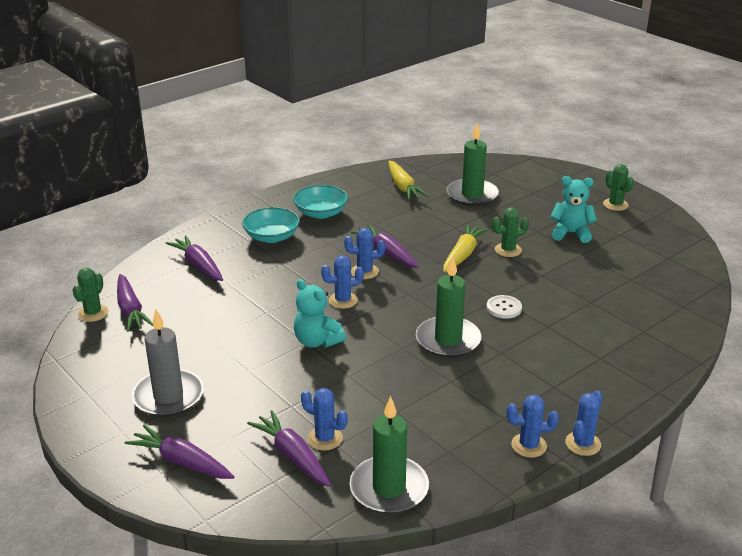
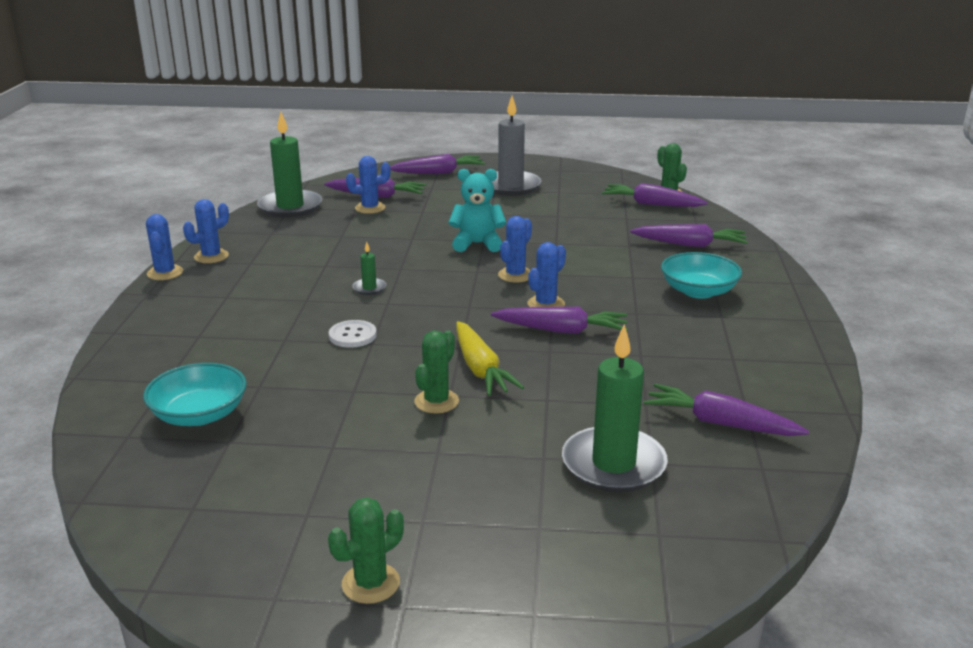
camera: 135 degrees right, 5 degrees down
turquoise bowl [293,185,348,219] -> turquoise bowl moved to [143,363,247,426]
yellow carrot [388,160,428,200] -> purple carrot [644,384,809,436]
green candle [416,256,482,358] -> green candle [352,242,386,295], size x0.44
turquoise teddy bear [550,176,597,243] -> none
green cactus [603,164,634,211] -> green cactus turned 60 degrees counterclockwise [328,497,404,604]

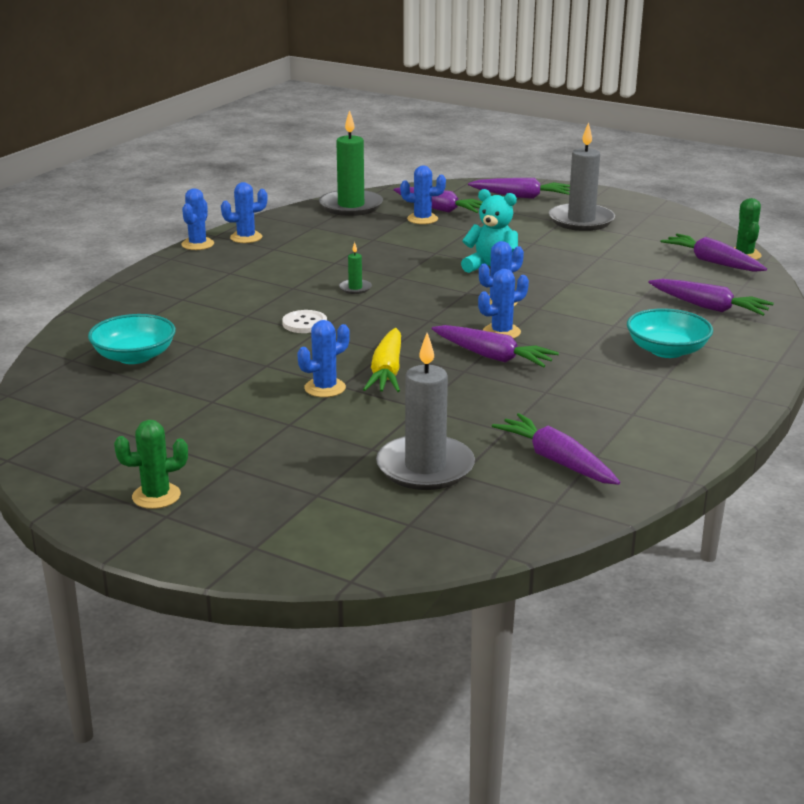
camera: 25 degrees right, 0 degrees up
green cactus [414,330,459,413] -> blue cactus [297,320,350,397]
green candle [562,324,668,492] -> grey candle [376,333,475,490]

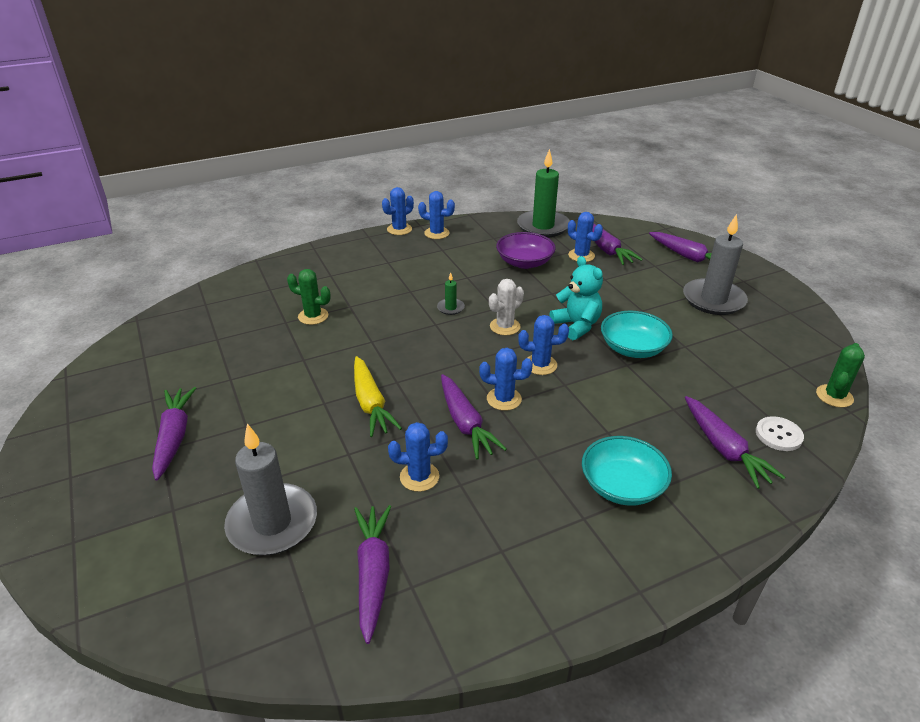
camera: 35 degrees right, 10 degrees up
turquoise bowl [88,314,176,364] -> turquoise bowl moved to [601,311,673,358]
green cactus [114,420,188,509] -> green cactus moved to [287,269,331,325]
white button [282,310,327,333] -> white button moved to [756,416,804,451]
blue cactus [297,320,350,397] -> blue cactus moved to [388,422,448,492]
yellow carrot [363,328,401,392] -> yellow carrot turned 60 degrees counterclockwise [354,356,402,437]
purple carrot [660,234,767,272] -> purple carrot moved to [152,387,196,481]
none -> white cactus [489,279,524,335]
none -> purple bowl [496,232,556,269]

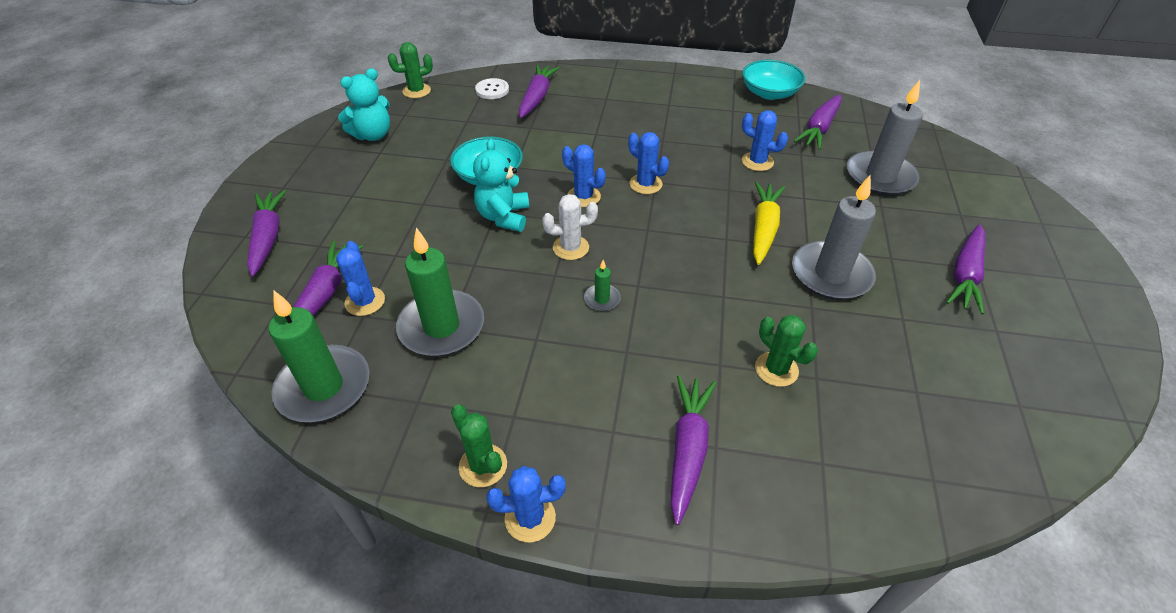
camera: 145 degrees left, 10 degrees up
blue cactus [418,191,455,239] -> green cactus [451,404,507,487]
purple carrot [441,374,507,460] -> purple carrot moved to [670,375,716,525]
purple bowl [496,232,556,269] -> green candle [396,228,484,356]
turquoise bowl [582,436,672,506] -> turquoise bowl moved to [742,60,805,100]
grey candle [683,214,748,315] -> grey candle moved to [792,175,876,300]
none -> turquoise teddy bear [338,68,390,141]

